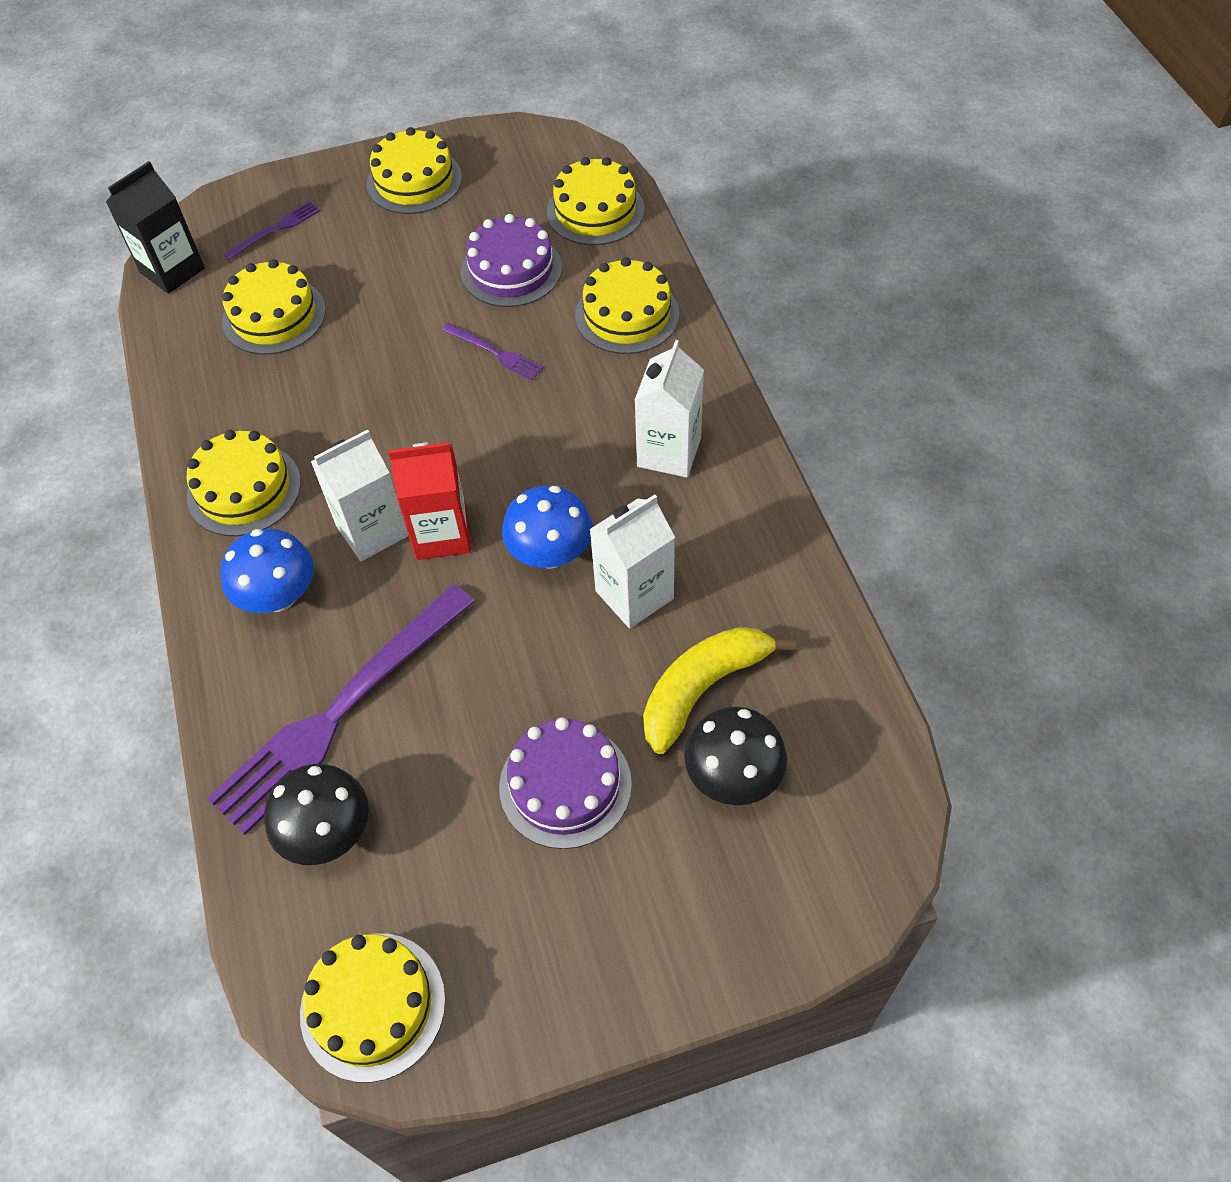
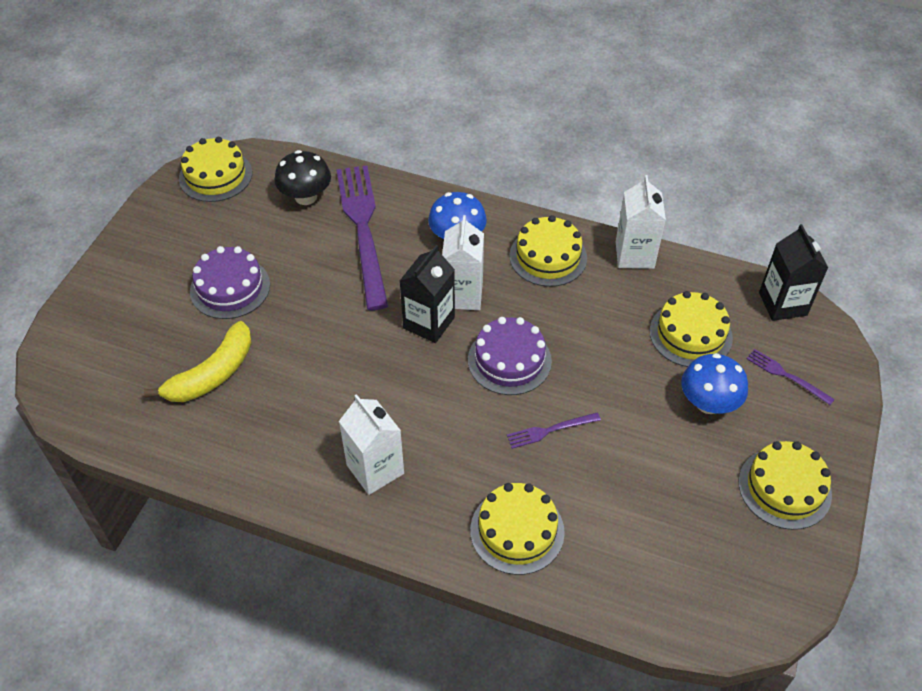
camera: 125 degrees right, 5 degrees down
purple fork [223,201,320,260] -> purple fork turned 135 degrees clockwise [746,349,835,405]
red carton [388,442,471,560] -> black carton [400,245,455,343]
purple cake [461,214,562,307] -> purple cake moved to [468,317,552,395]
blue mushroom [502,486,593,569] -> blue mushroom moved to [681,353,748,414]
yellow cake [547,157,644,245] -> none
white carton [589,494,675,628] -> white carton moved to [616,175,666,269]
yellow banana [643,627,796,754] -> yellow banana turned 45 degrees clockwise [144,321,252,402]
black mushroom [684,706,787,805] -> none

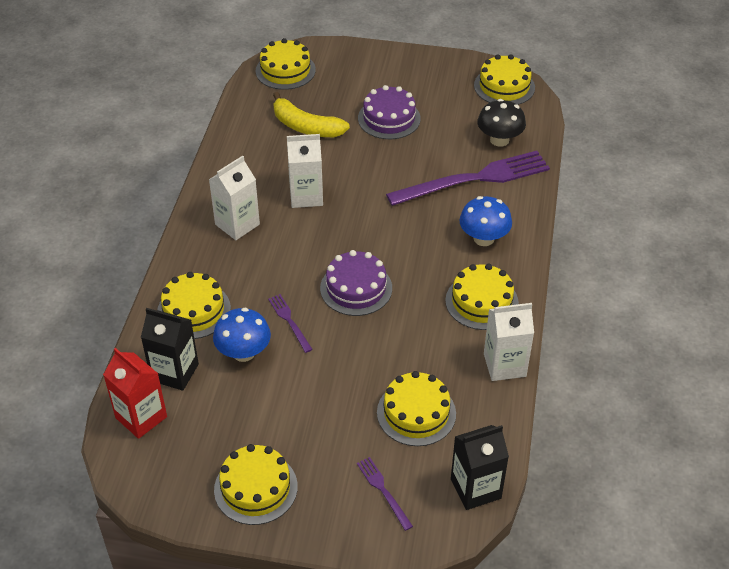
camera: 80 degrees right, 5 degrees down
black carton [400,245,455,343] -> black carton moved to [141,308,199,391]
white carton [442,215,484,310] -> white carton moved to [287,134,323,208]
blue mushroom [681,353,748,414] -> blue mushroom moved to [213,308,271,362]
purple fork [746,349,835,405] -> purple fork turned 60 degrees counterclockwise [357,457,413,531]
none -> red carton [103,348,167,439]
none -> yellow cake [256,38,316,90]

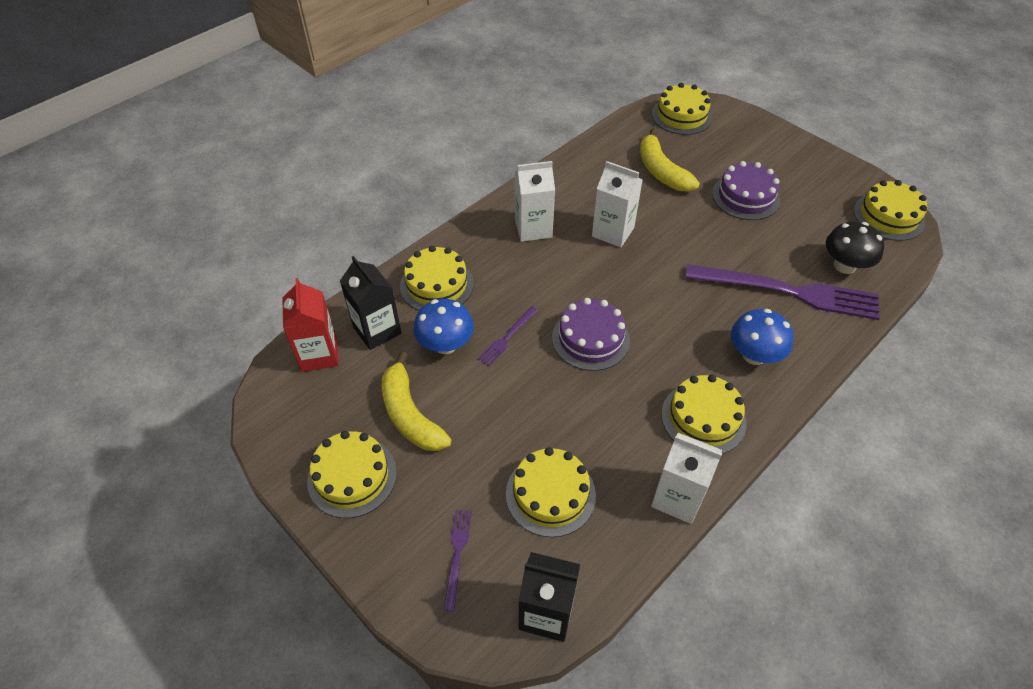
camera: 35 degrees right, 5 degrees up
purple fork [268,294,313,353] -> purple fork turned 150 degrees counterclockwise [478,307,538,366]
none -> yellow banana [381,352,452,451]

